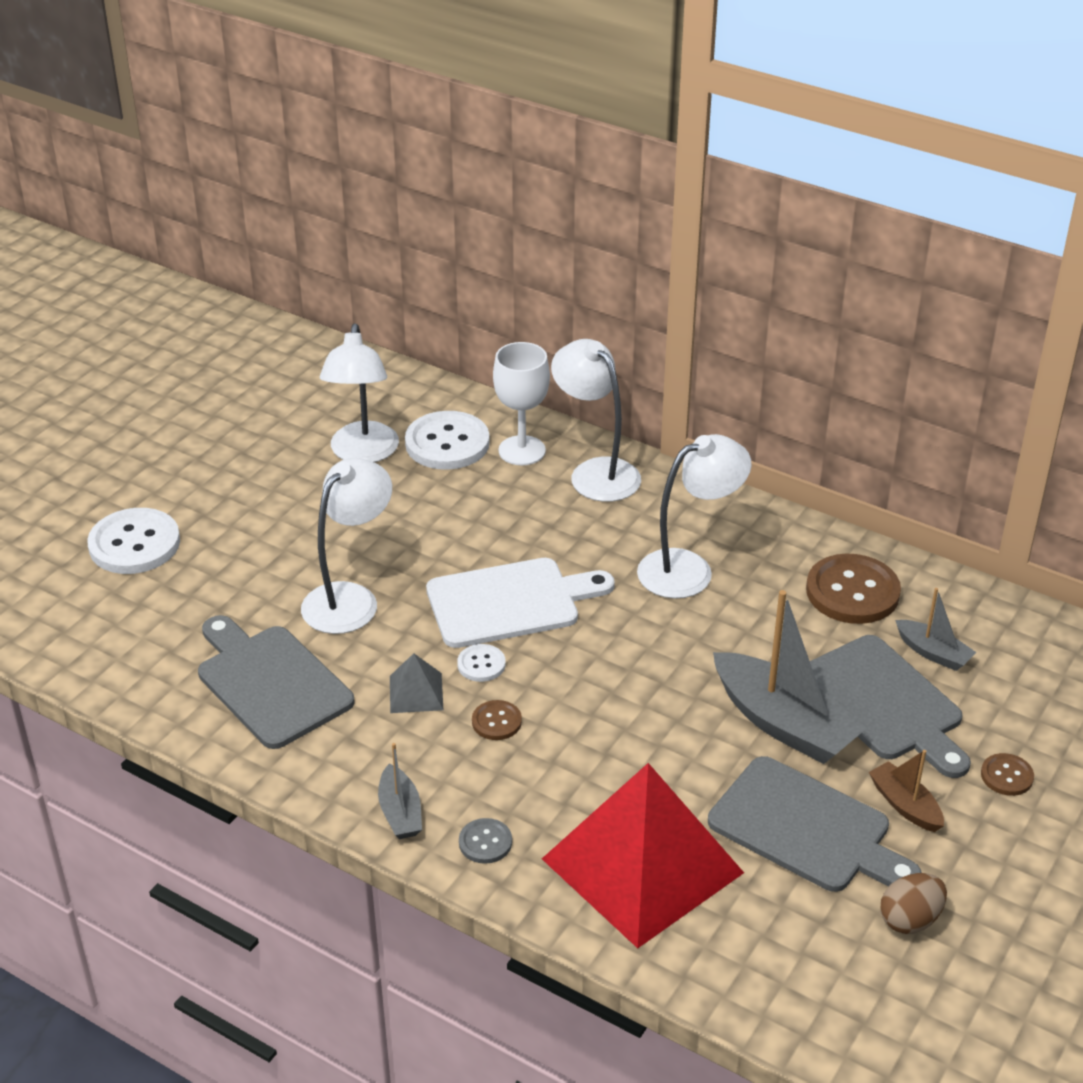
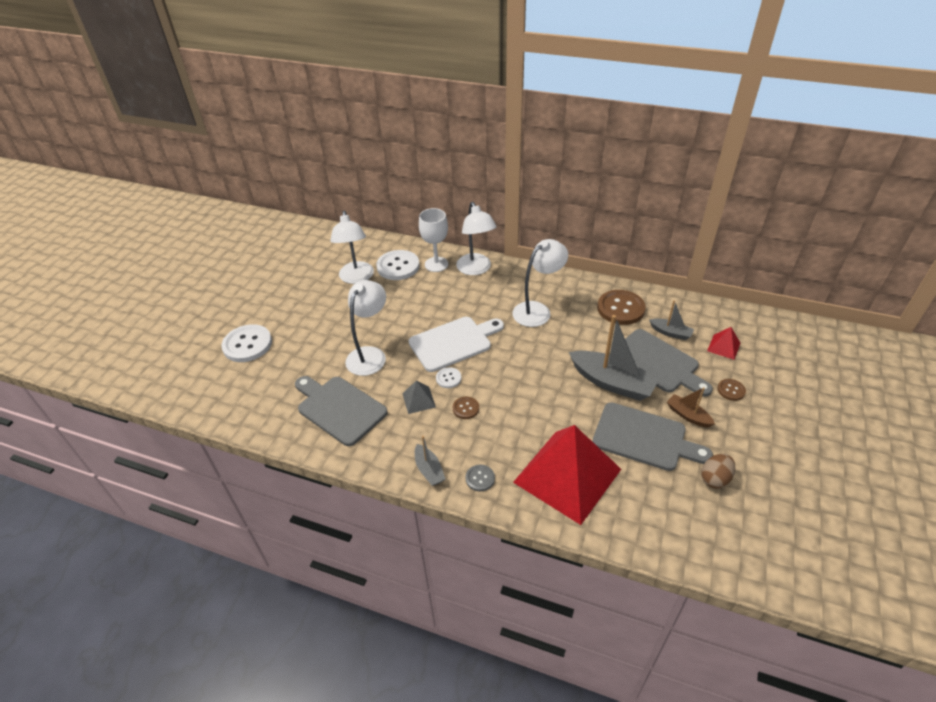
camera: 10 degrees left, 5 degrees up
white lamp [551,339,641,502] -> white lamp turned 150 degrees counterclockwise [456,202,497,275]
none -> red pyramid [707,327,740,360]

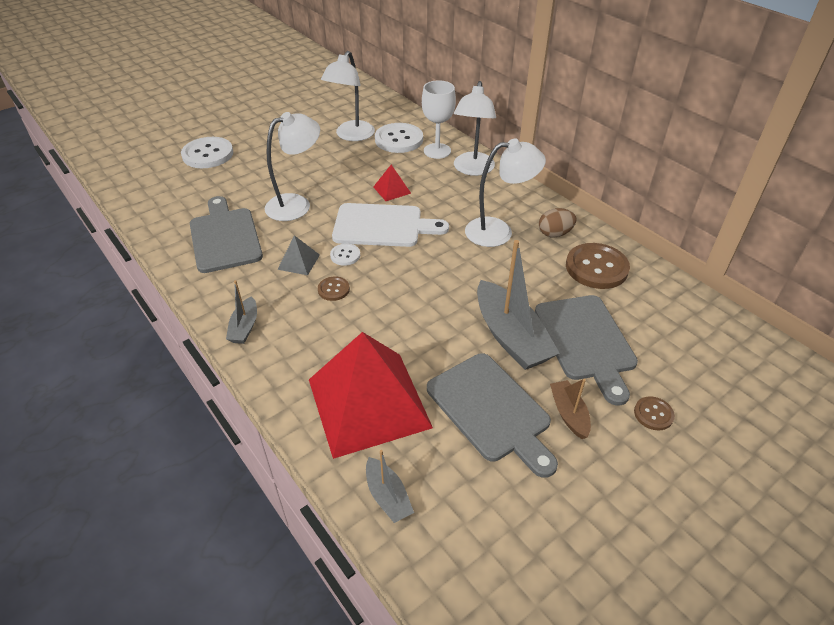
camera: 30 degrees right, 0 degrees up
grey button [465,465,495,492] -> none
grey boat [649,300,694,340] -> grey boat moved to [366,450,414,523]
brown egg [701,454,735,488] -> brown egg moved to [539,208,577,237]
red pyramid [707,327,740,360] -> red pyramid moved to [373,165,411,201]

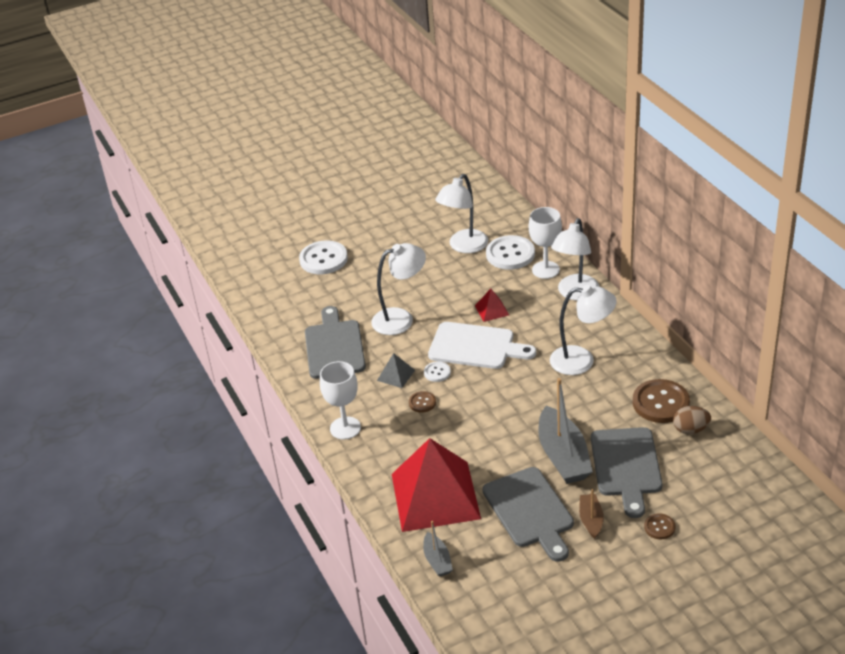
camera: 15 degrees right, 5 degrees down
grey boat [226,280,257,344] -> white goblet [320,361,361,440]
brown egg [539,208,577,237] -> brown egg moved to [673,406,711,434]

